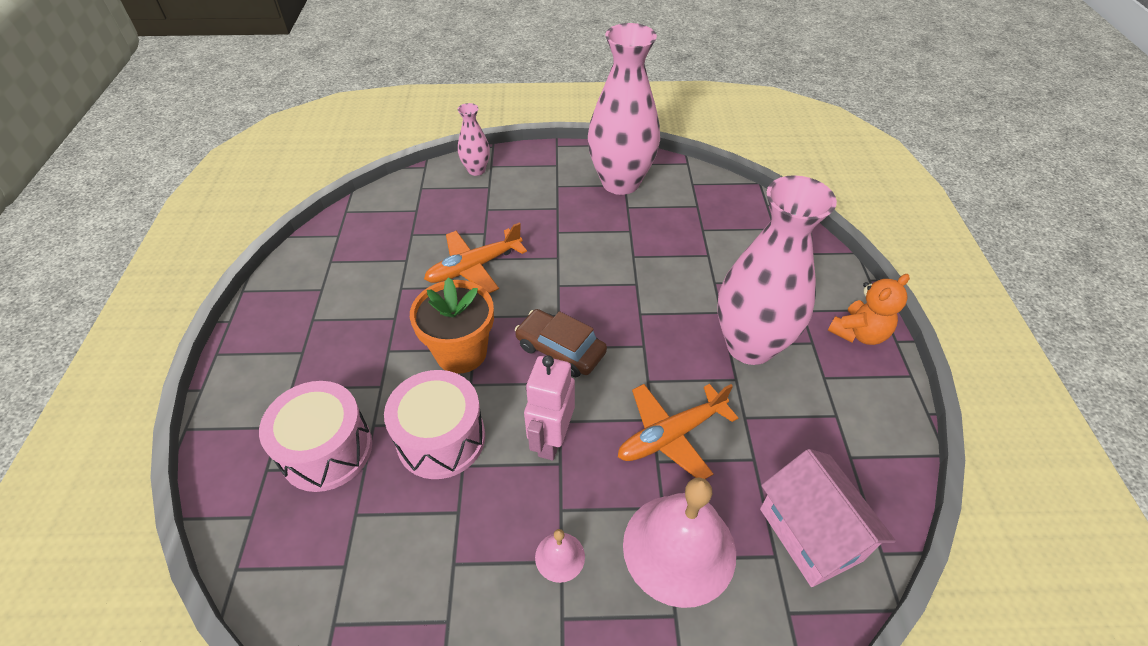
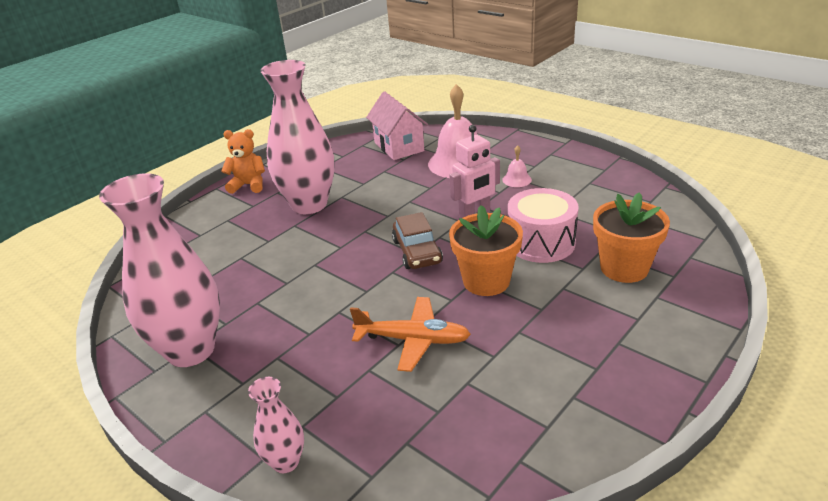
camera: 135 degrees left, 15 degrees down
pink drum [259,381,372,492] -> orange flower pot [593,192,670,283]
orange plane [618,384,738,479] -> none
pink house [760,449,896,587] -> pink house turned 45 degrees counterclockwise [366,91,428,160]

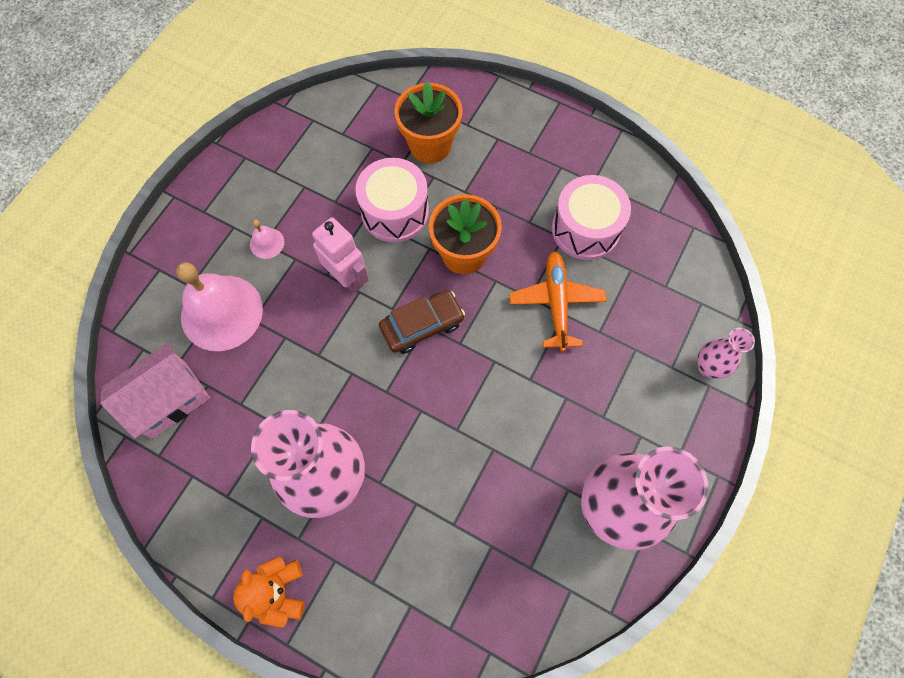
camera: 105 degrees left, 35 degrees up
none -> pink drum [552,175,631,260]

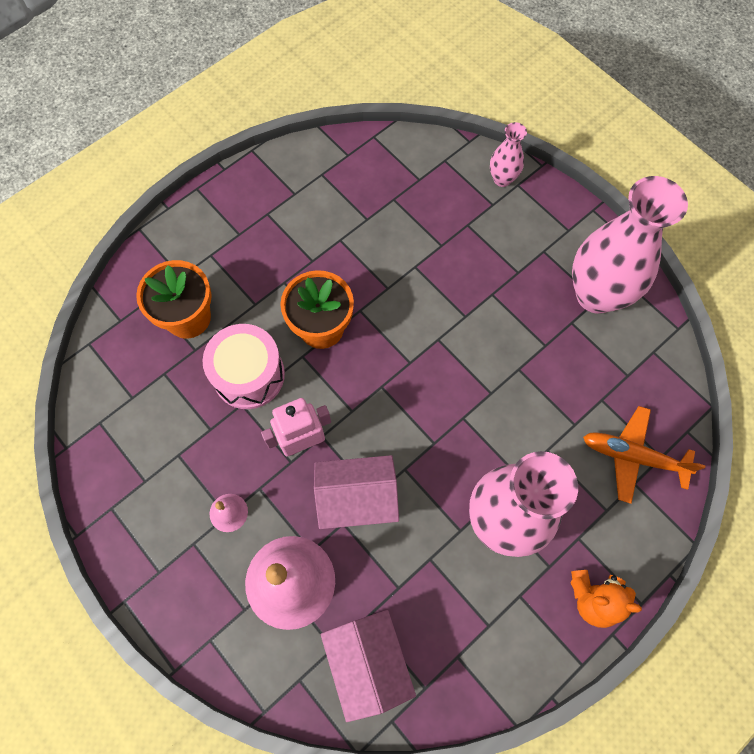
camera: 70 degrees left, 0 degrees up
brown car [379,290,465,354] -> none
orange plane [509,251,607,352] -> orange plane moved to [583,406,705,504]
pink drum [552,175,631,260] -> none
none -> pink house [314,455,399,529]

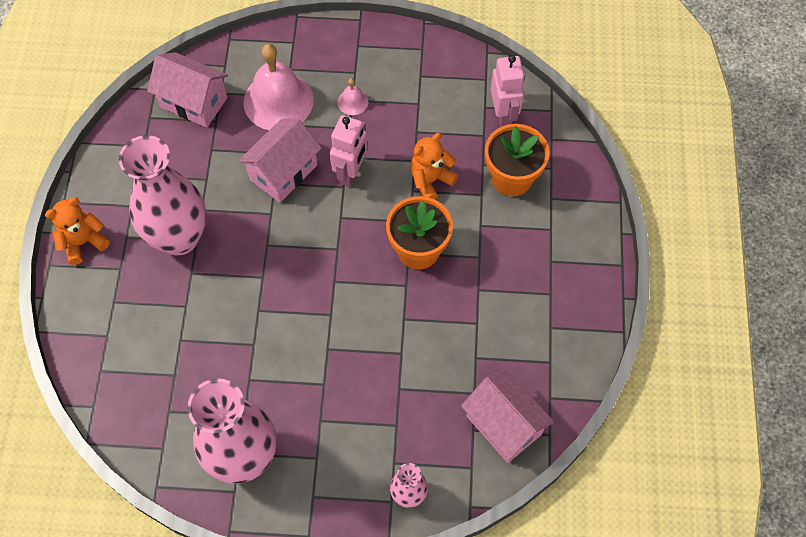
camera: 135 degrees right, 5 degrees down
pink drum [202,324,285,409] -> orange teddy bear [410,132,458,200]
orange plane [583,406,705,504] -> none
none -> pink house [461,369,554,463]
none -> pink robot [491,55,525,127]

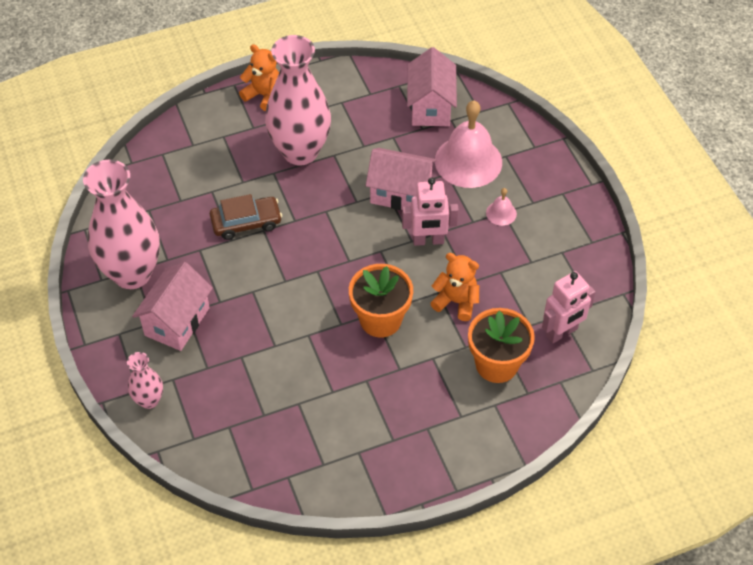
camera: 65 degrees right, 10 degrees down
pink house [461,369,554,463] -> pink house moved to [132,262,213,351]
none -> brown car [210,194,282,240]

